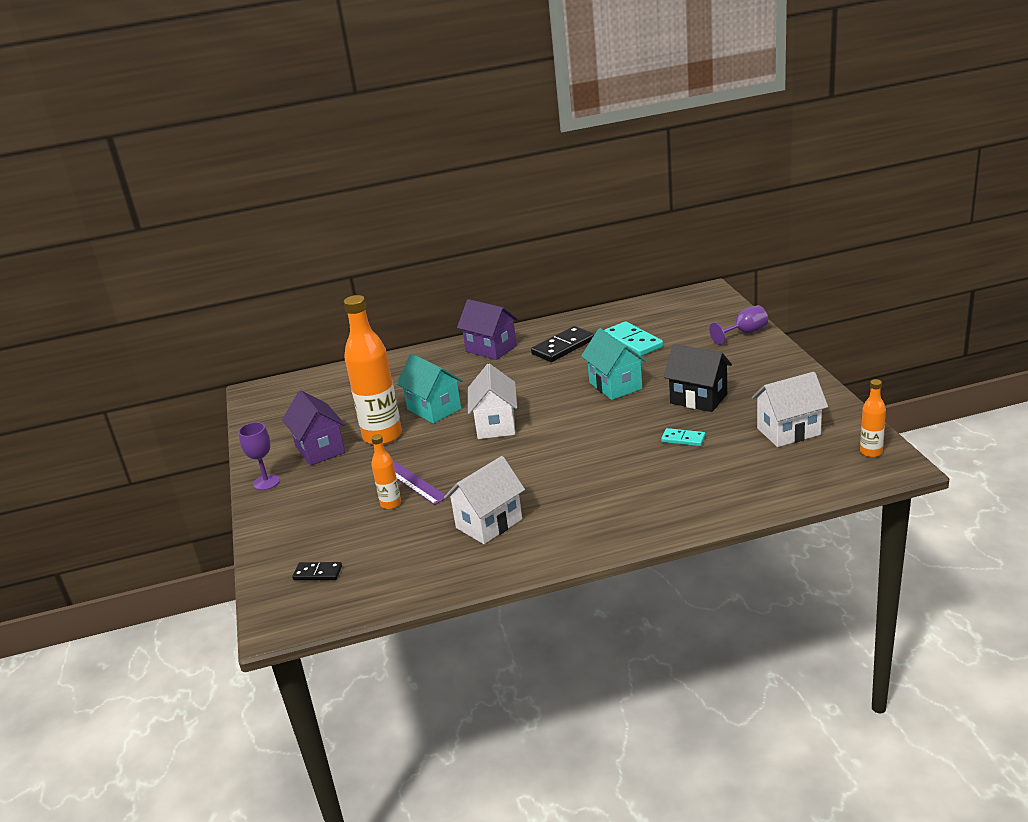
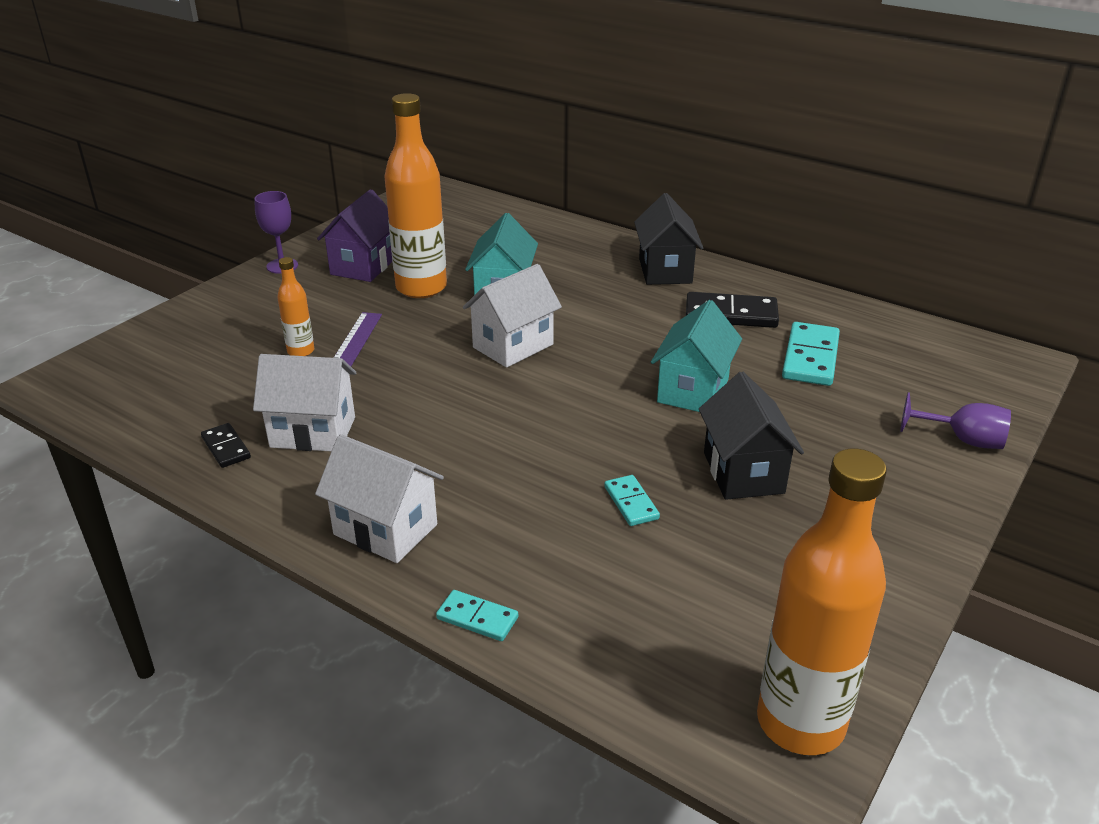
camera: 45 degrees right, 5 degrees up
black domino [292,562,342,580] -> black domino moved to [201,423,251,468]
purple house [457,299,519,360] -> black house [634,193,703,285]
white house [752,372,828,447] -> white house moved to [315,434,444,563]
orange bottle [860,379,886,457] -> orange bottle [757,448,887,755], size x2.09
none -> turquoise domino [436,590,518,641]

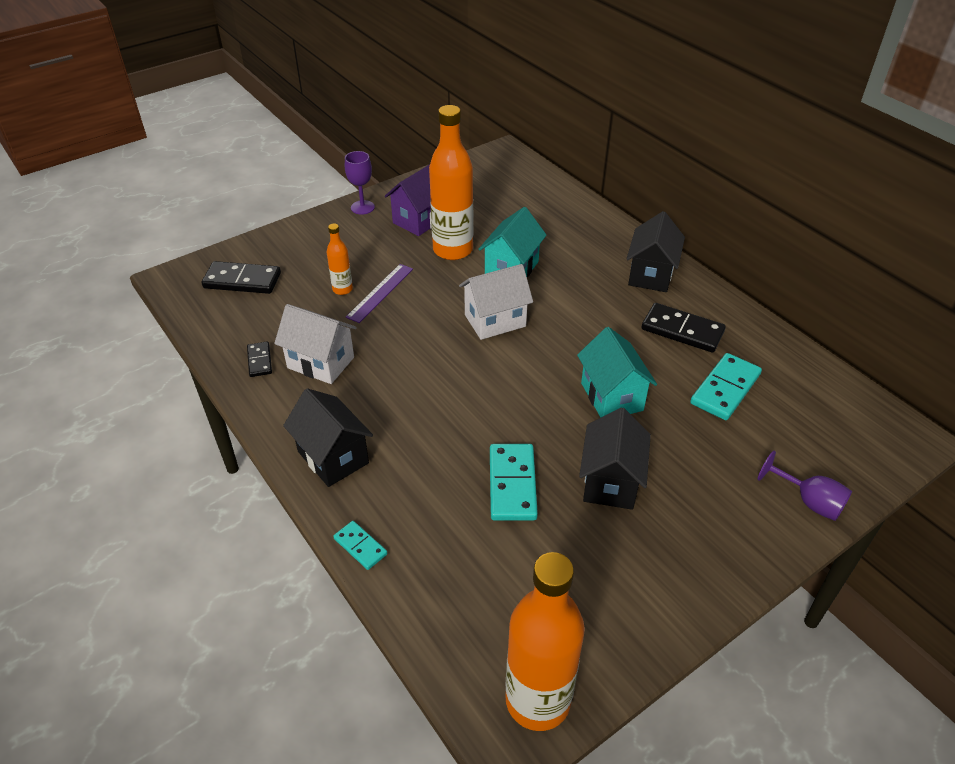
camera: 20 degrees right, 10 degrees up
white house [315,434,444,563] -> black house [283,388,373,487]
turquoise domino [604,475,660,526] -> turquoise domino [490,444,538,521], size x1.79
turquoise house [651,300,742,412] -> turquoise house turned 60 degrees counterclockwise [577,327,657,418]
none -> black domino [202,261,281,294]

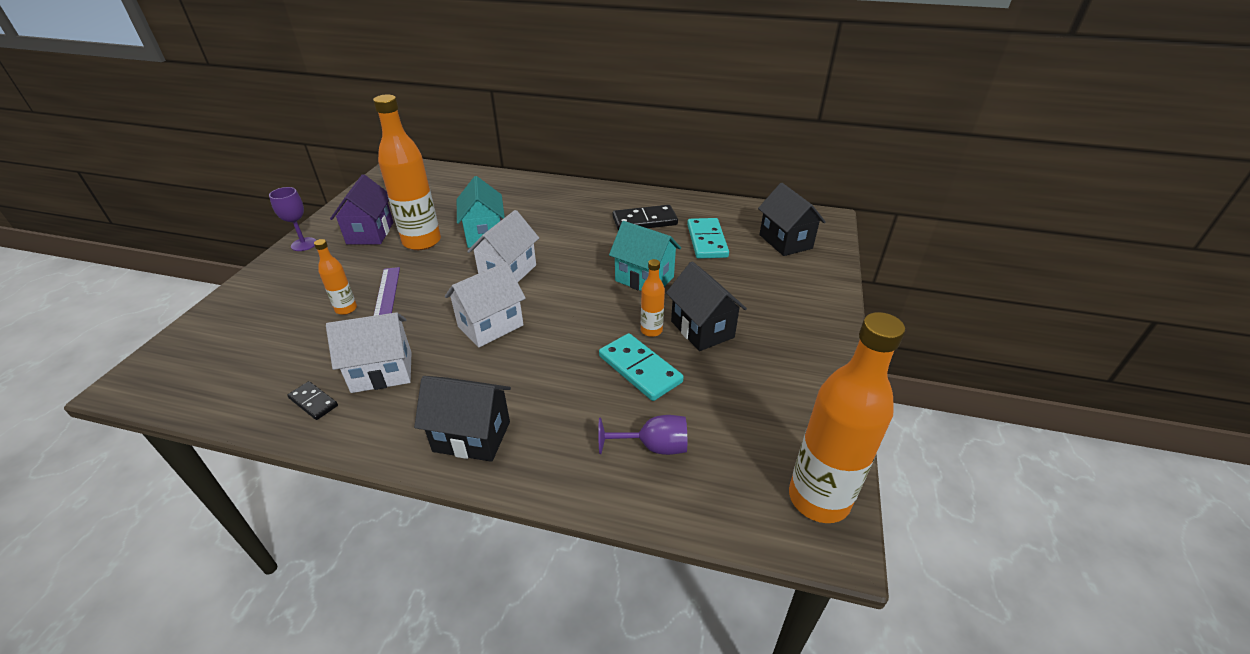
camera: 40 degrees left, 5 degrees down
black domino [202,261,281,294] -> none
turquoise domino [333,521,387,570] -> none
black house [627,211,685,292] -> black house moved to [758,183,826,256]
purple goblet [758,451,852,521] -> purple goblet moved to [598,415,687,455]
none -> white house [445,262,526,347]
none -> orange bottle [641,259,665,337]

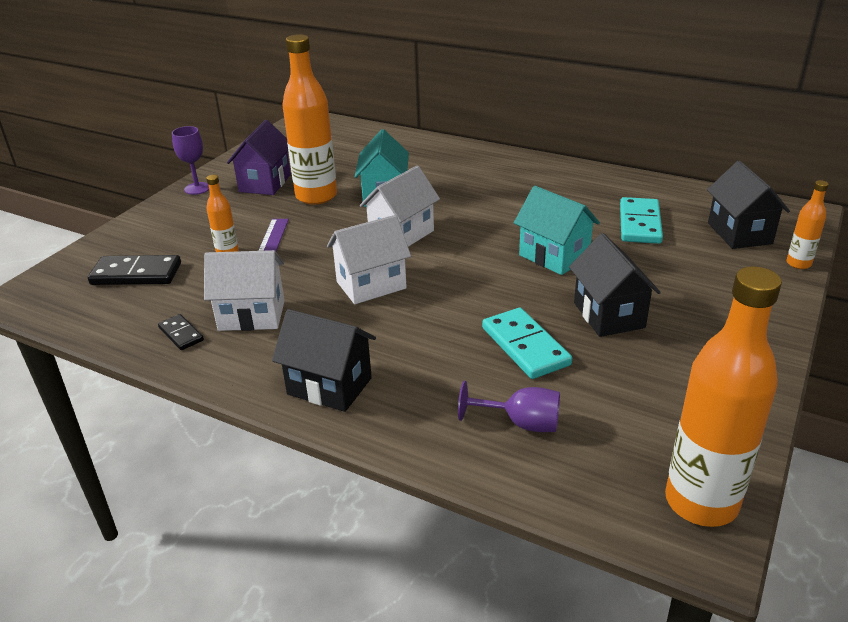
camera: 15 degrees right, 5 degrees down
black domino [612,205,678,230] -> black domino moved to [88,255,181,285]
orange bottle [641,259,665,337] -> orange bottle moved to [786,180,829,269]

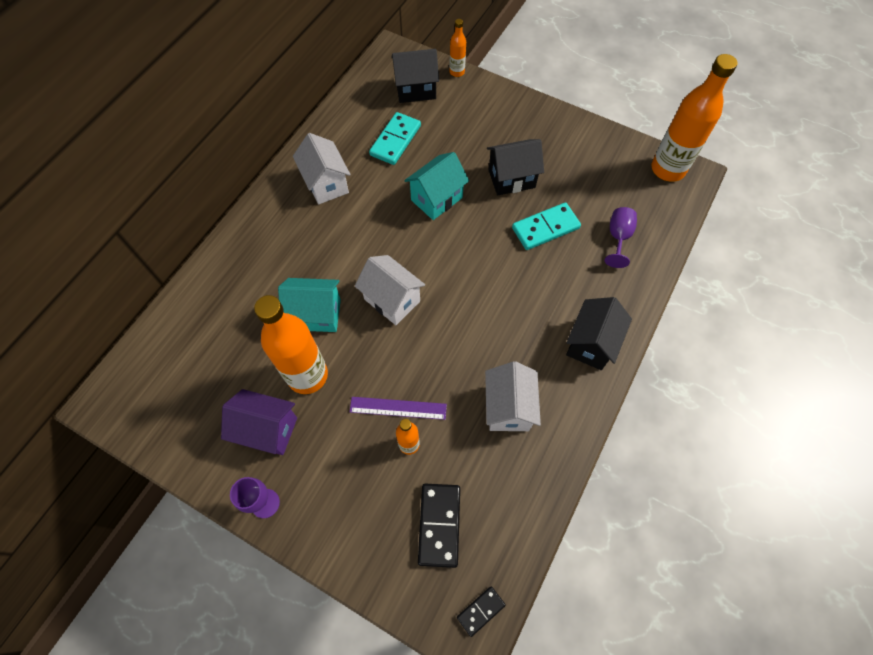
camera: 90 degrees left, 30 degrees up
black domino [158,314,204,350] -> black domino moved to [457,586,506,637]
white house [327,215,411,304] -> white house moved to [293,133,351,205]
turquoise domino [620,197,663,244] -> turquoise domino turned 75 degrees counterclockwise [369,112,421,165]

